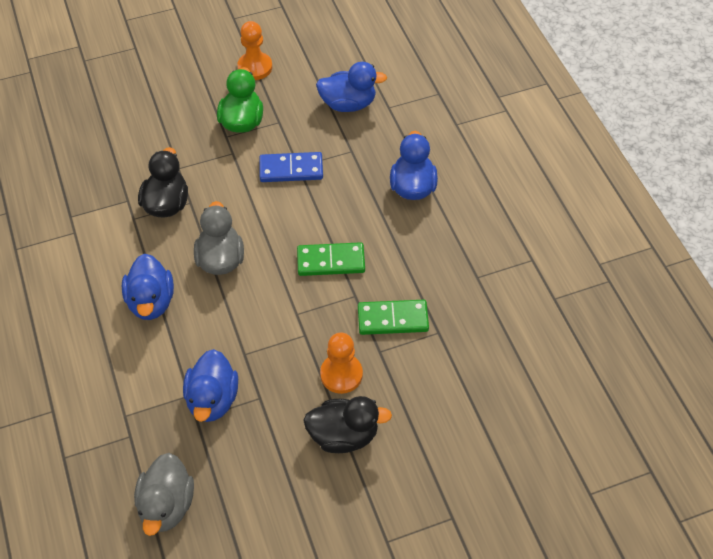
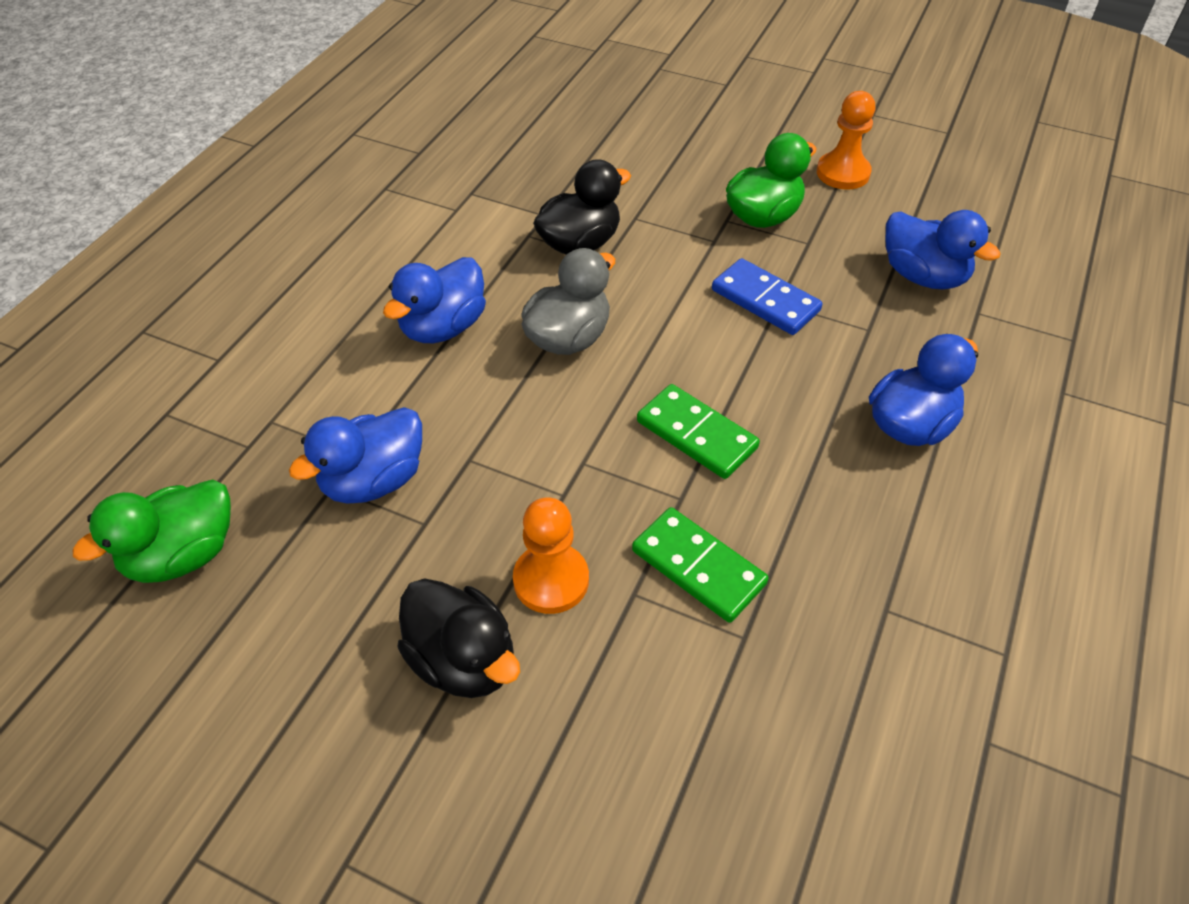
camera: 45 degrees right, 5 degrees down
grey duck [134,453,194,536] -> green duck [73,479,231,583]

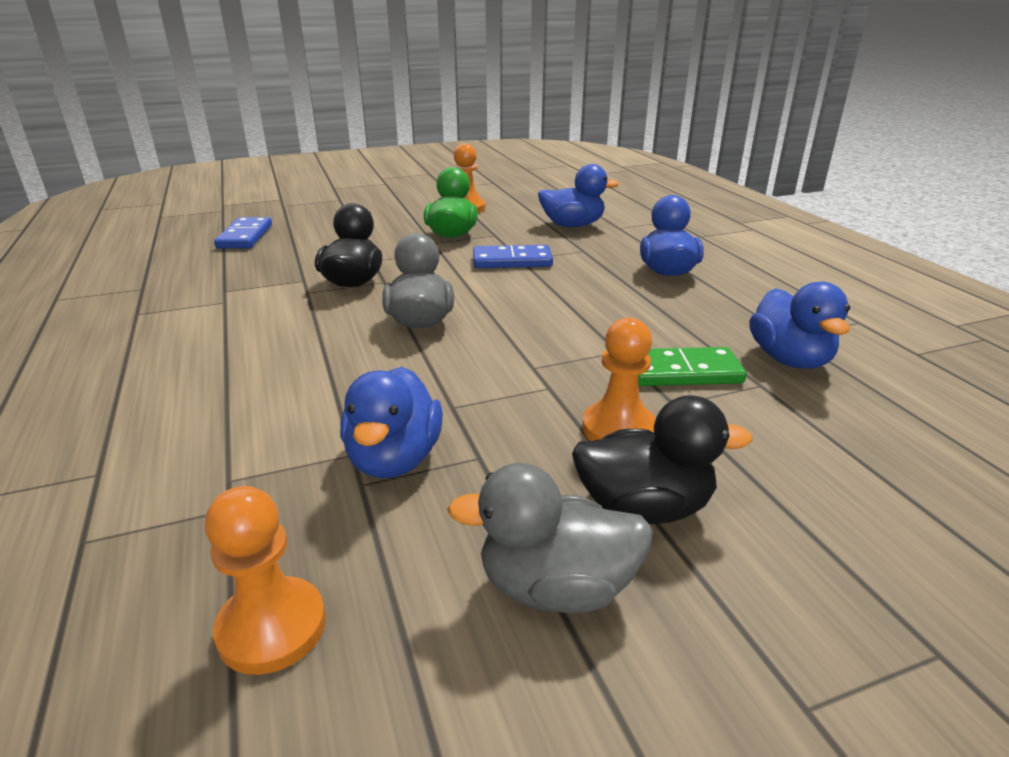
camera: 45 degrees left, 20 degrees down
green duck [73,479,231,583] -> orange pawn [205,486,326,675]
blue duck [383,257,486,343] -> blue duck moved to [749,281,850,369]
green domino [637,384,760,479] -> none
none -> blue domino [214,217,272,249]
none -> grey duck [447,463,653,613]

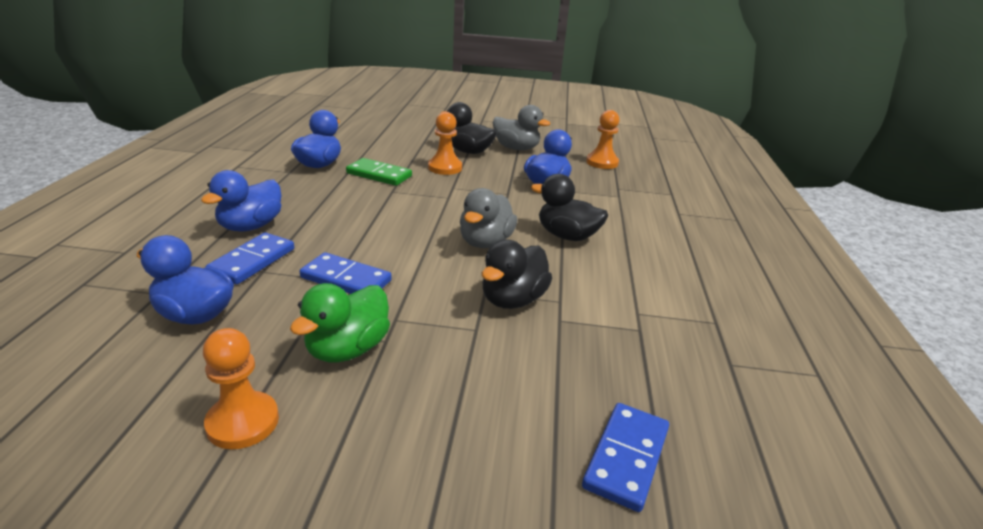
camera: 155 degrees left, 0 degrees up
none -> blue domino [206,232,294,284]
none -> black duck [531,174,608,241]

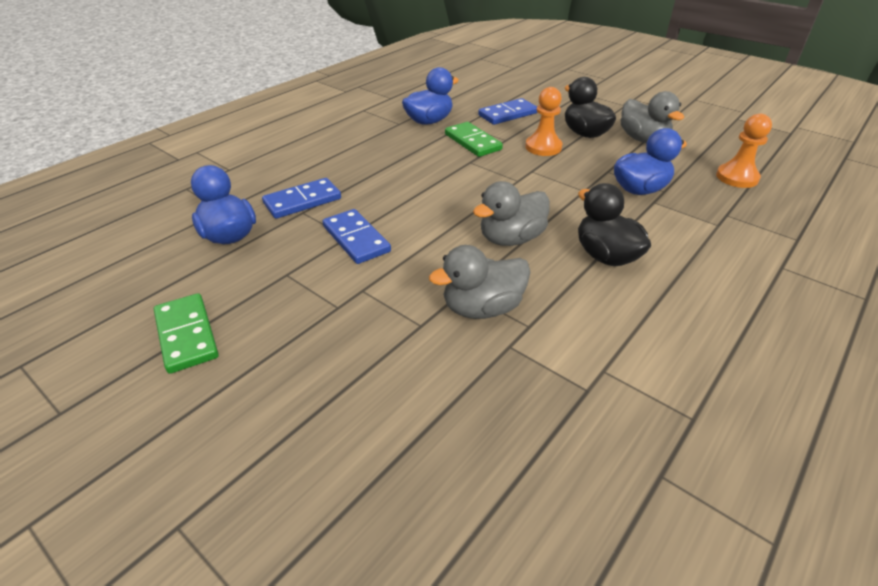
camera: 35 degrees right, 10 degrees up
blue duck [201,170,281,231] -> none
orange pawn [203,328,279,449] -> green domino [154,293,219,374]
green duck [290,283,390,363] -> none
black duck [482,240,552,309] -> grey duck [429,245,530,319]
blue domino [582,403,669,512] -> blue domino moved to [478,98,537,125]

